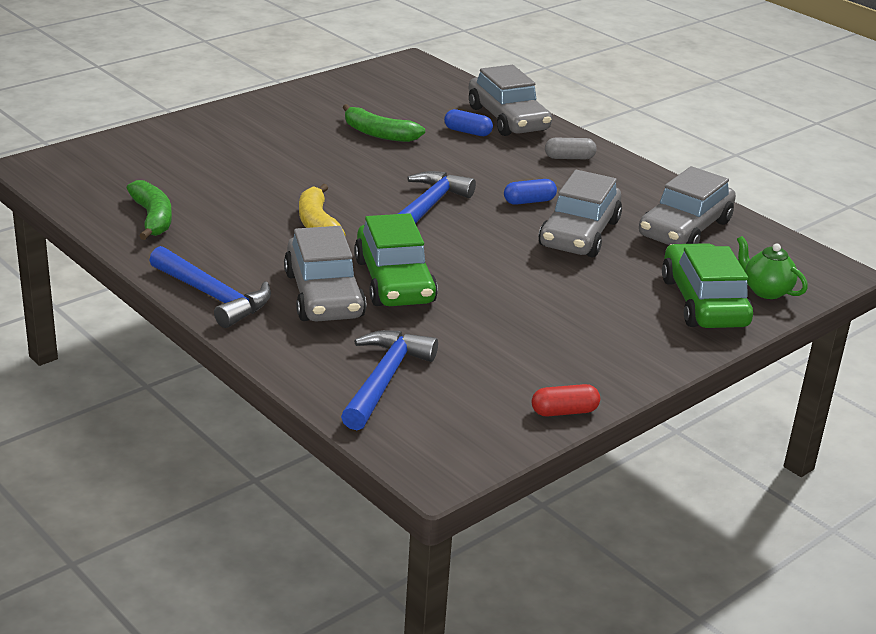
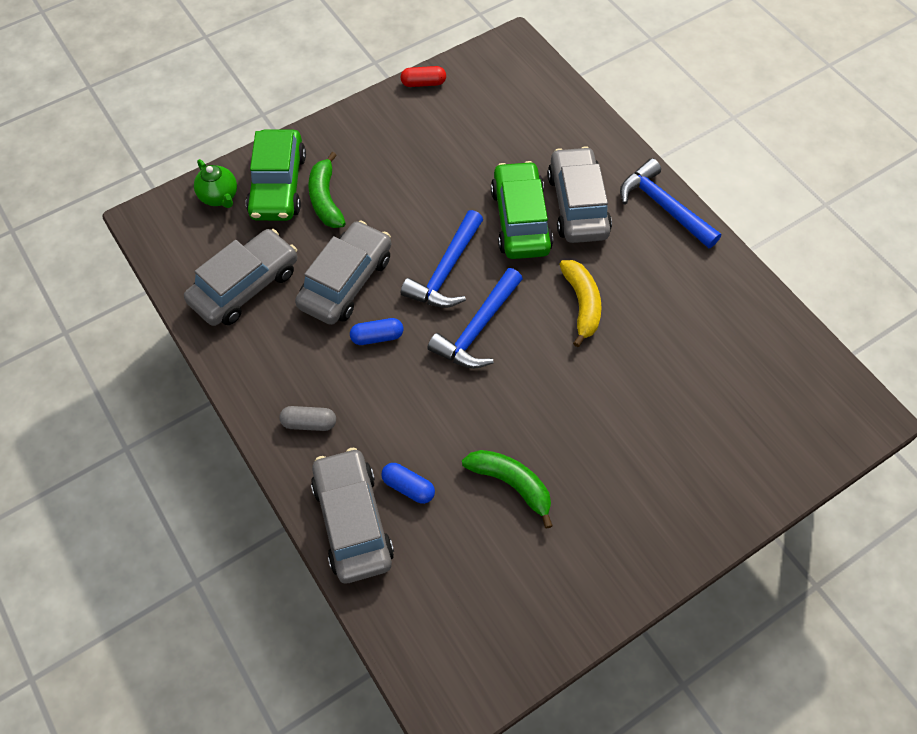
camera: 170 degrees left, 30 degrees up
green banana [127,180,172,240] -> green banana moved to [308,152,346,228]
blue hammer [341,330,438,430] -> blue hammer moved to [401,210,483,308]

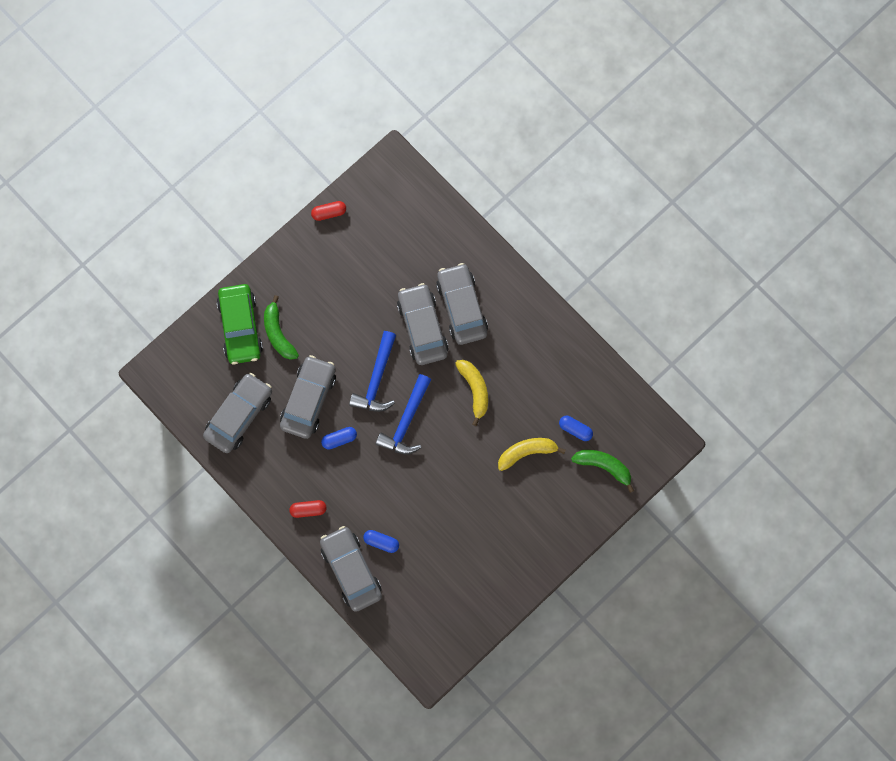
camera: 10 degrees left, 15 degrees up
green teapot [194,159,237,208] -> none
grey capsule [279,406,336,431] -> red capsule [289,500,327,518]
green banana [462,450,553,529] -> green banana moved to [571,450,634,493]
green car [491,161,553,259] -> grey car [397,283,449,365]
blue hammer [620,158,721,249] -> none
none -> yellow banana [498,438,566,471]
none -> blue capsule [559,416,593,441]

